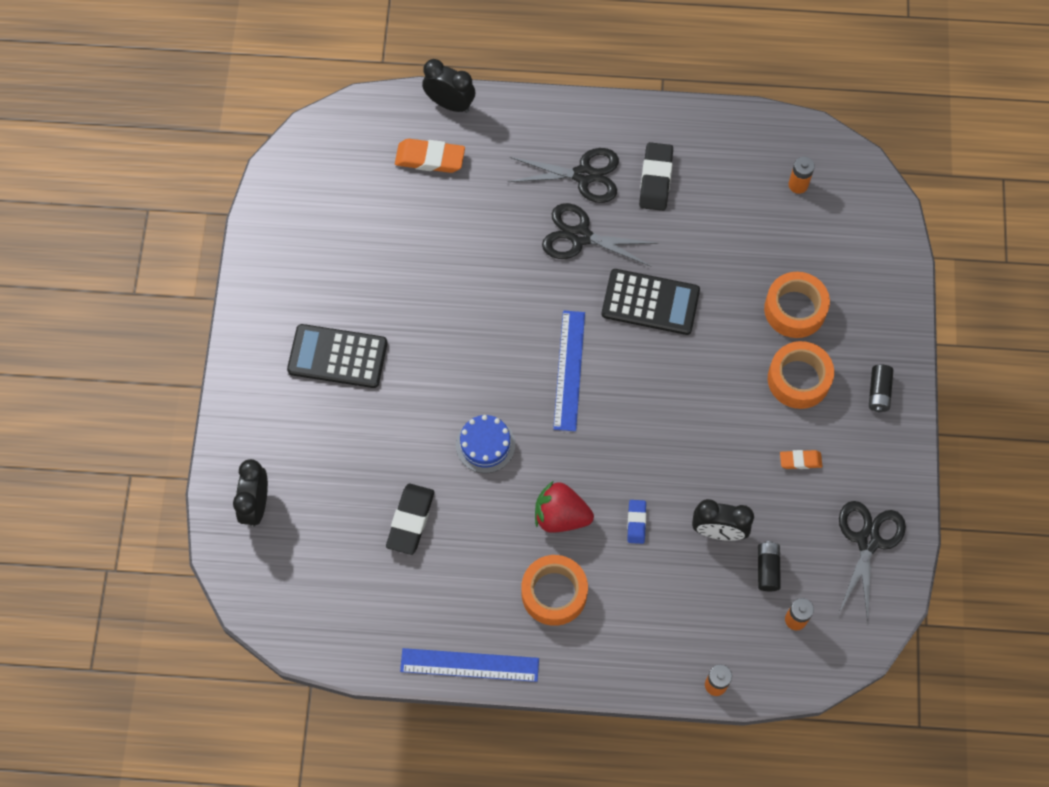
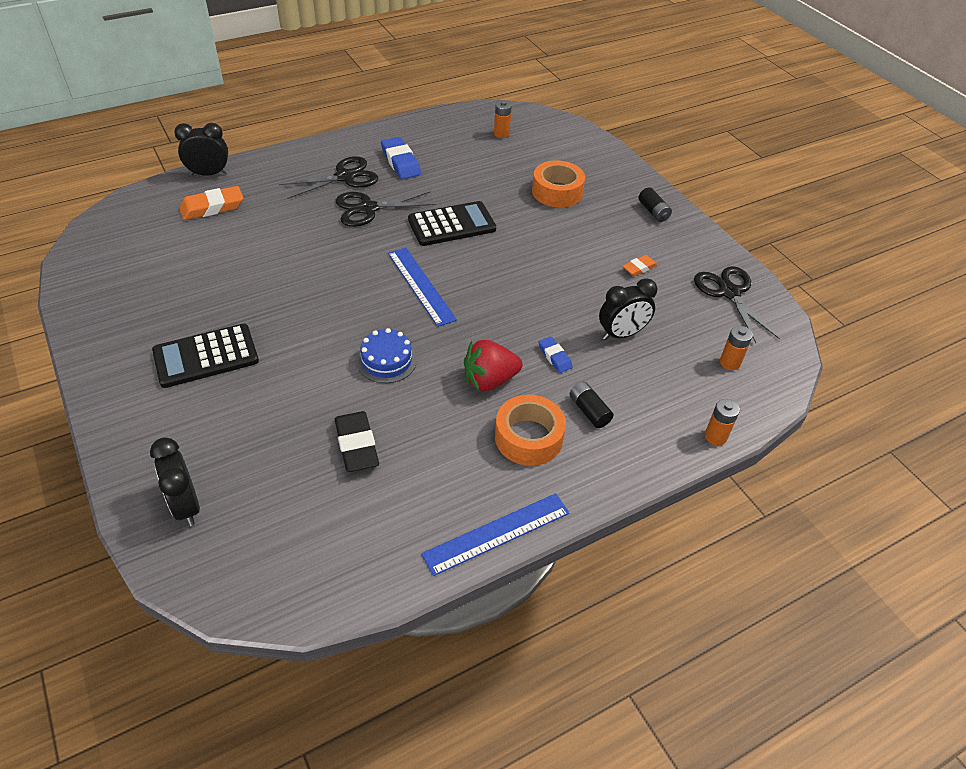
camera: 35 degrees left, 20 degrees down
black eraser [639,142,673,211] -> blue eraser [381,137,421,179]
black battery [758,541,781,591] -> black battery moved to [569,382,614,428]
orange tape [768,341,834,409] -> none

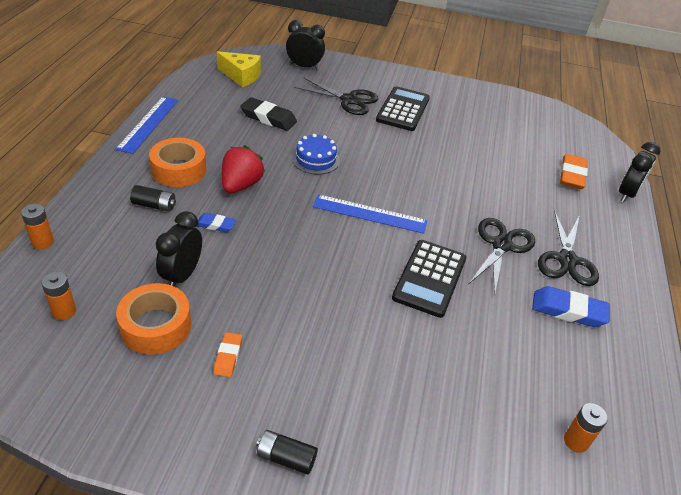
camera: 130 degrees right, 5 degrees down
orange tape [532,161,585,208] -> orange tape moved to [116,283,191,355]
black scissors [694,266,780,343] -> black scissors moved to [294,78,378,115]
none -> yellow cheese [217,51,261,87]

